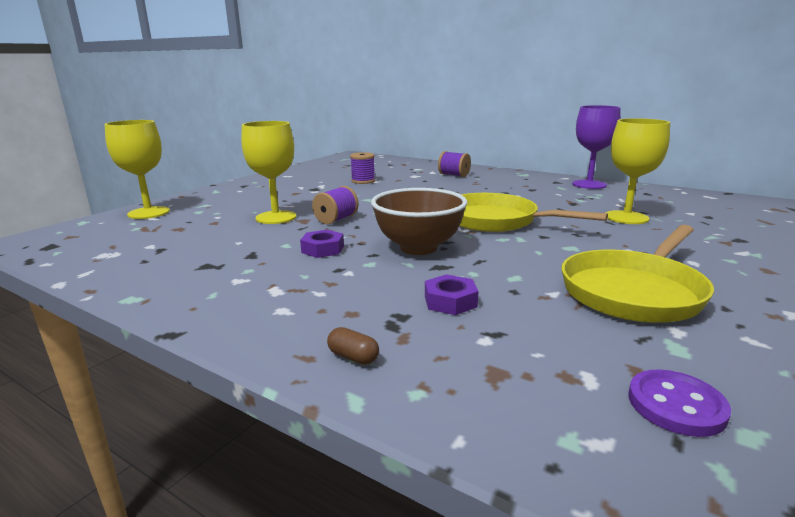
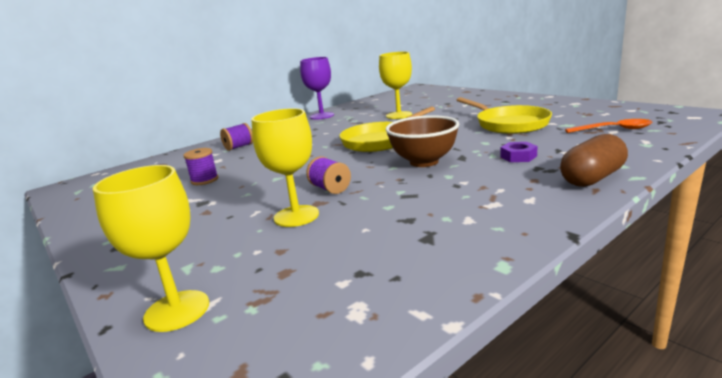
camera: 70 degrees left, 0 degrees up
purple nut [300,230,344,258] -> none
brown capsule [327,327,379,365] -> brown capsule [560,134,628,187], size x2.41
purple button [629,370,731,437] -> orange spoon [565,119,652,133]

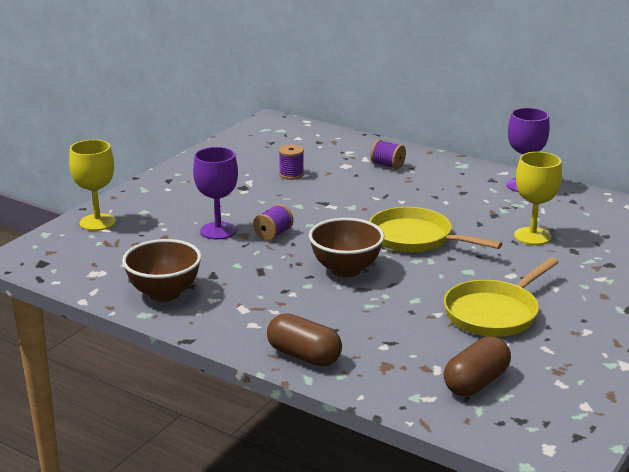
camera: 70 degrees right, 5 degrees up
yellow goblet [251,108,319,227] -> purple goblet [193,147,238,239]
purple nut [500,142,537,162] -> none
orange spoon [565,119,652,133] -> brown capsule [444,336,511,396]
none -> brown bowl [122,239,201,302]

